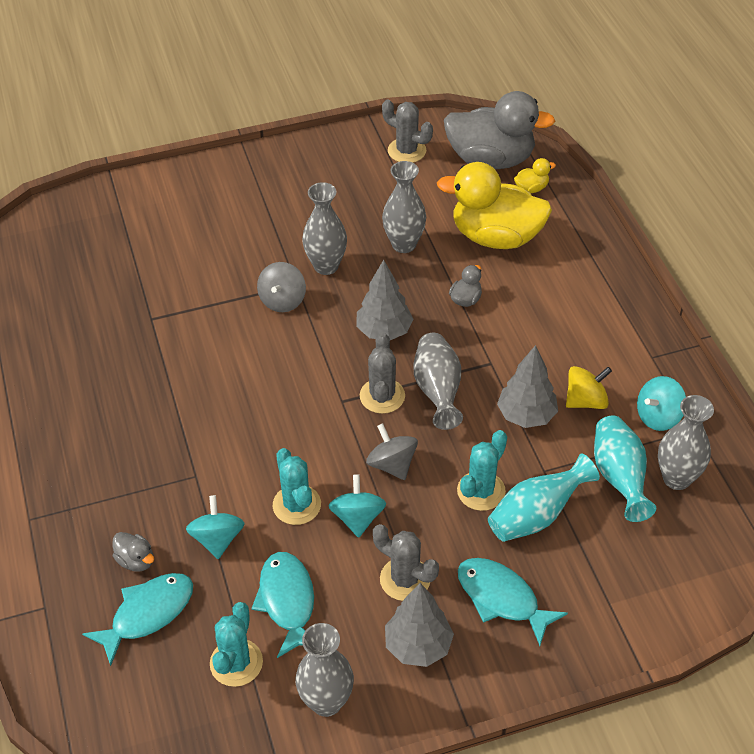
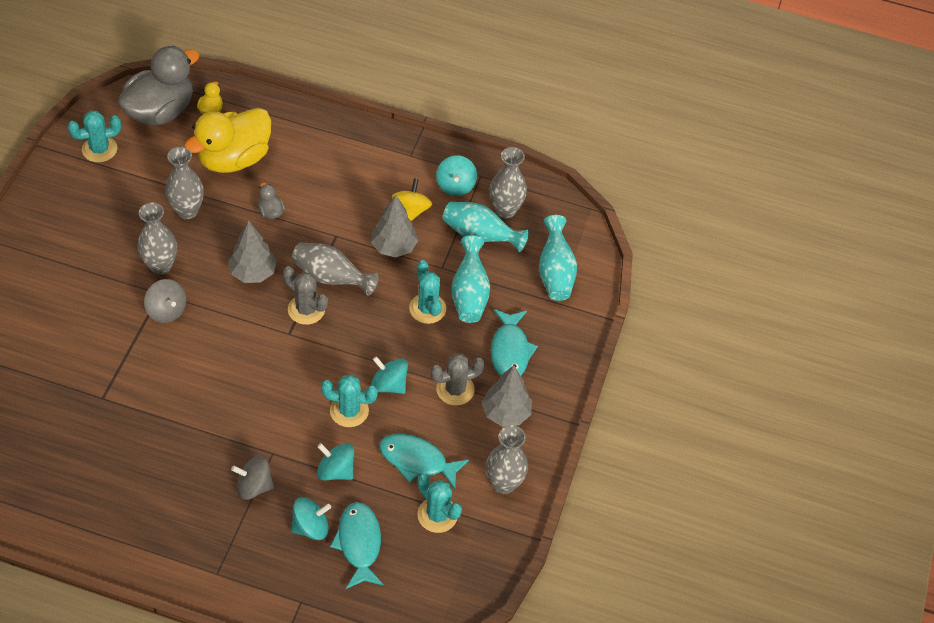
camera: 60 degrees left, 5 degrees up
grey duck [112,532,154,572] -> turquoise spinning top [291,497,331,540]
grey spinning top [366,423,418,480] -> grey spinning top moved to [231,456,274,500]
grey cactus [382,99,433,163] -> turquoise cactus [68,110,121,163]
turquoise fish [458,558,568,646] -> turquoise fish turned 75 degrees counterclockwise [491,309,538,376]
none -> turquoise vase [539,215,577,301]

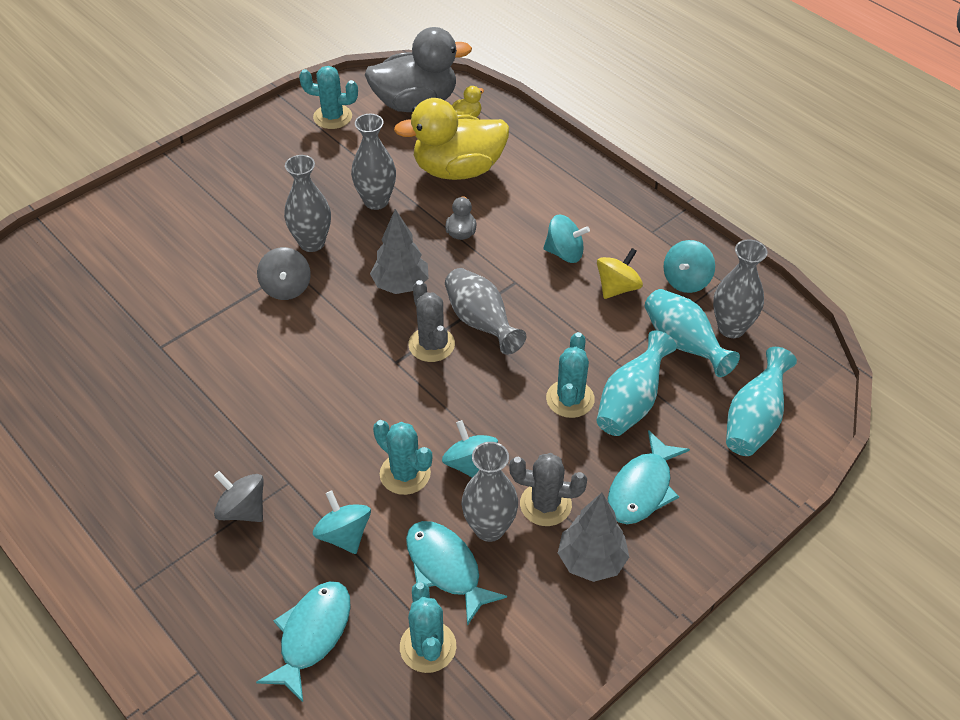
camera: 35 degrees right, 5 degrees down
turquoise spinning top [291,497,331,540] -> turquoise spinning top moved to [543,215,590,263]
grey tree [371,195,418,257] -> none
grey vase [486,425,528,494] -> grey vase moved to [461,442,518,542]

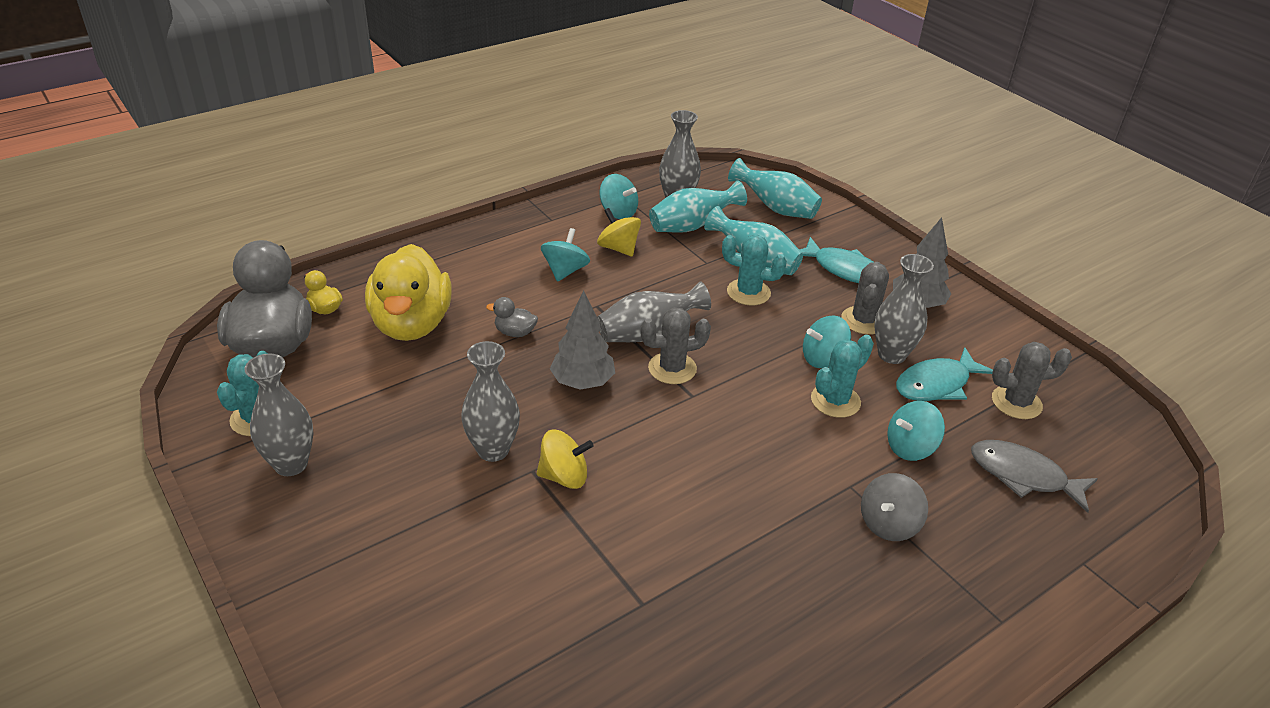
camera: 85 degrees left, 10 degrees down
turquoise fish [256,581,351,702] -> grey fish [971,440,1098,513]
grey spinning top [257,247,311,300] -> yellow spinning top [537,430,594,489]
grey vase [351,114,396,210] -> grey vase moved to [244,353,313,476]
turquoise cactus [400,582,456,673] -> grey cactus [992,342,1072,419]

